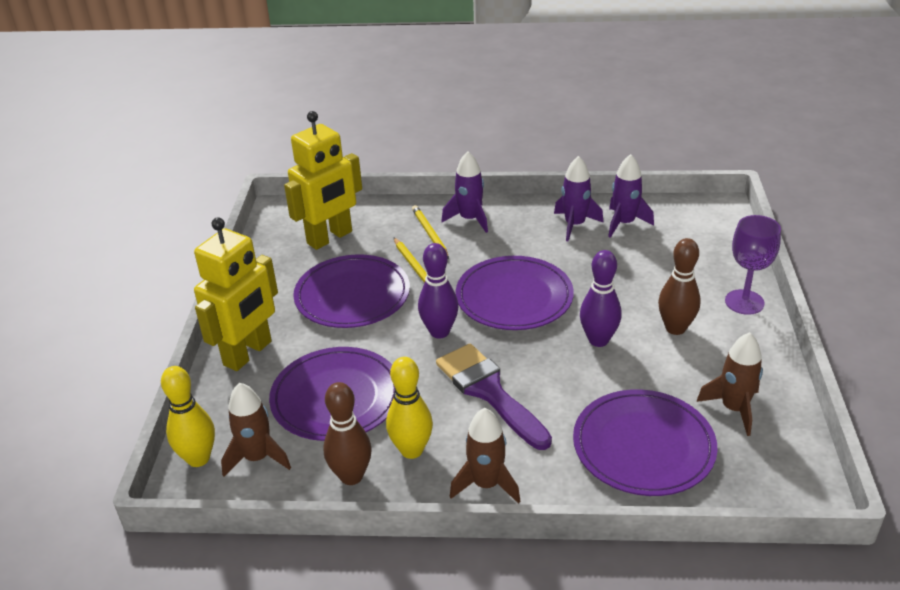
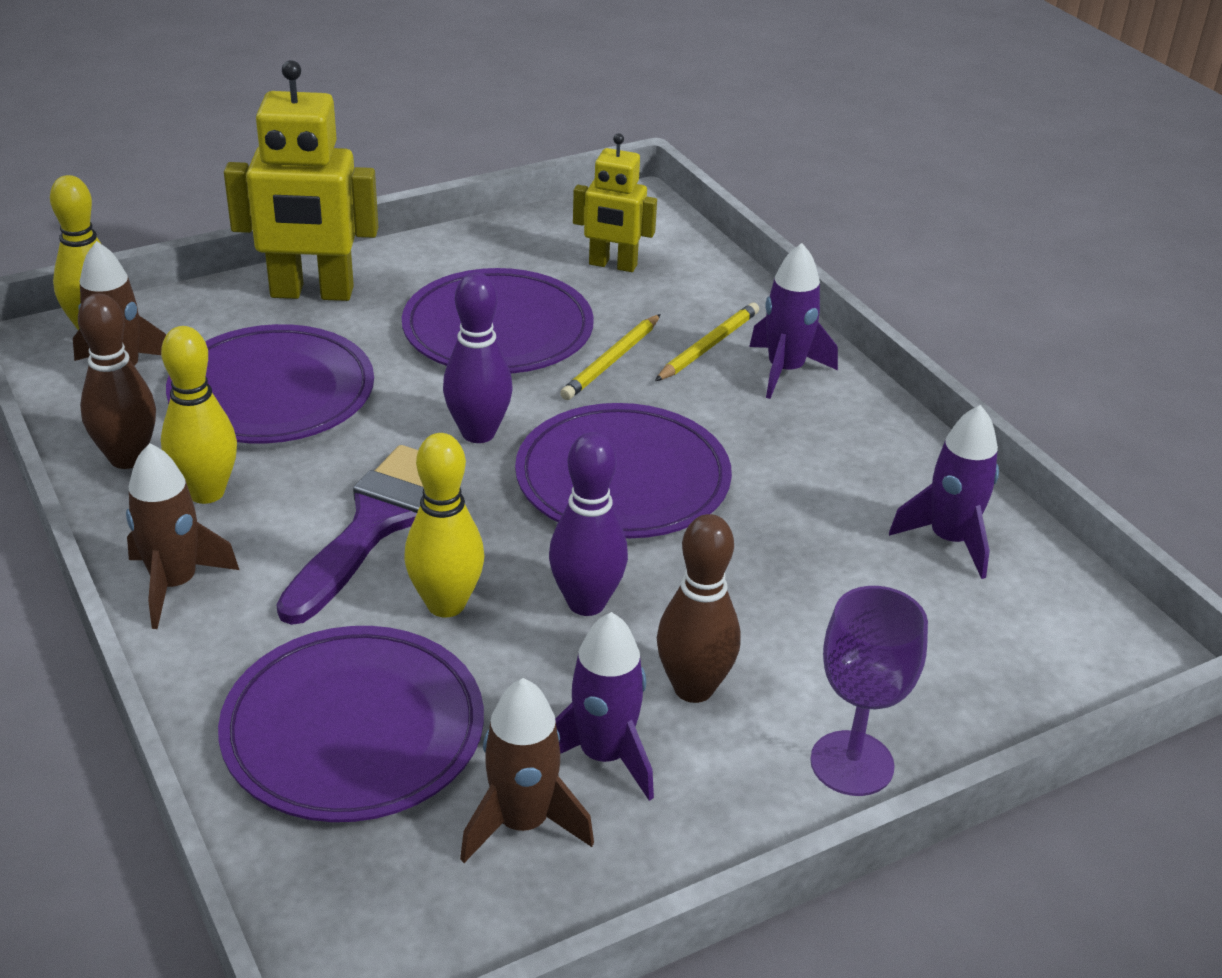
camera: 55 degrees right, 0 degrees up
yellow robot [284,111,362,250] -> yellow robot [573,133,657,272], size x0.61
purple rocket [554,156,604,241] -> purple rocket moved to [555,612,654,801]
none -> yellow bowling pin [404,433,484,617]

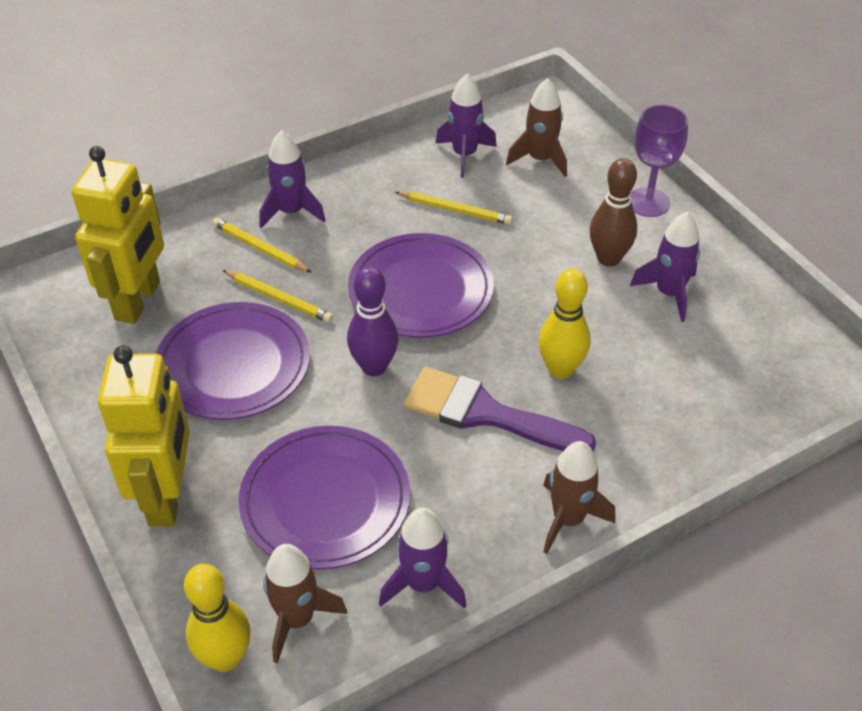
camera: 90 degrees left, 10 degrees up
brown bowling pin [78,293,156,469] -> purple rocket [379,508,467,609]
yellow bowling pin [161,326,237,504] -> none
purple plate [218,626,484,822] -> none
brown rocket [460,678,594,863] -> brown rocket moved to [506,78,567,177]
purple bowling pin [549,432,628,616] -> none
yellow robot [573,133,657,272] -> yellow robot [72,146,164,324], size x1.65
none -> yellow pencil [395,191,513,225]

